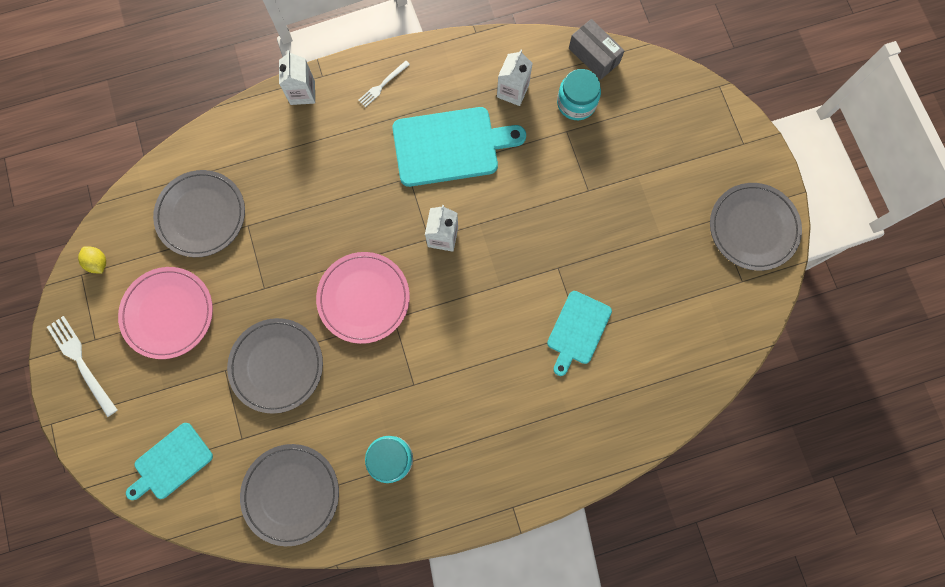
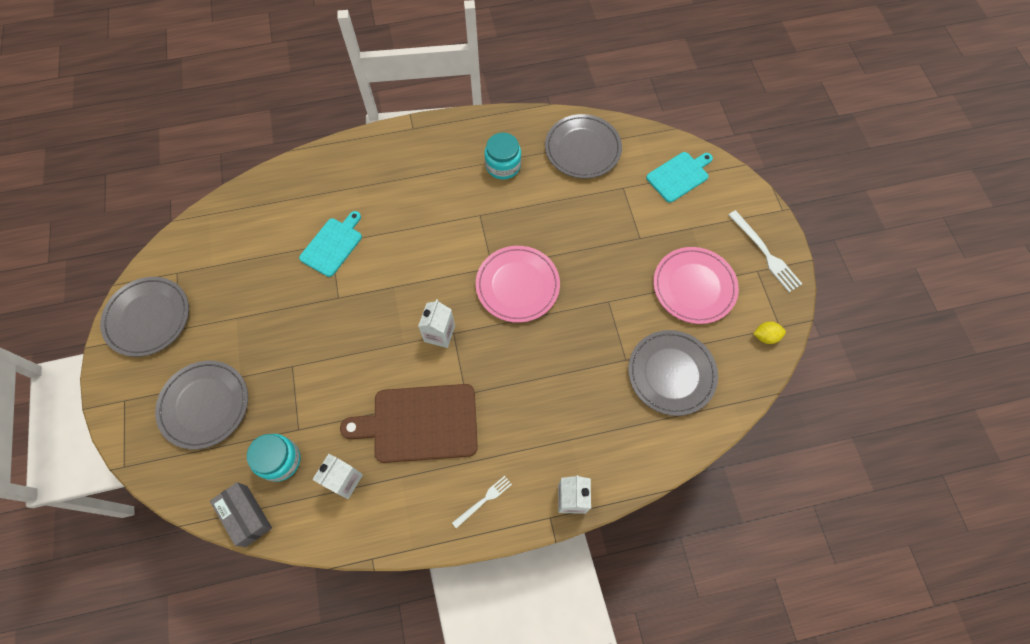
camera: 175 degrees left, 10 degrees down
yellow lemon [78,246,106,274] -> yellow lemon turned 60 degrees counterclockwise [753,321,786,344]
grey plate [227,318,323,414] -> grey plate moved to [155,361,248,449]
turquoise cutting board [392,107,526,187] -> brown cutting board [340,384,478,463]

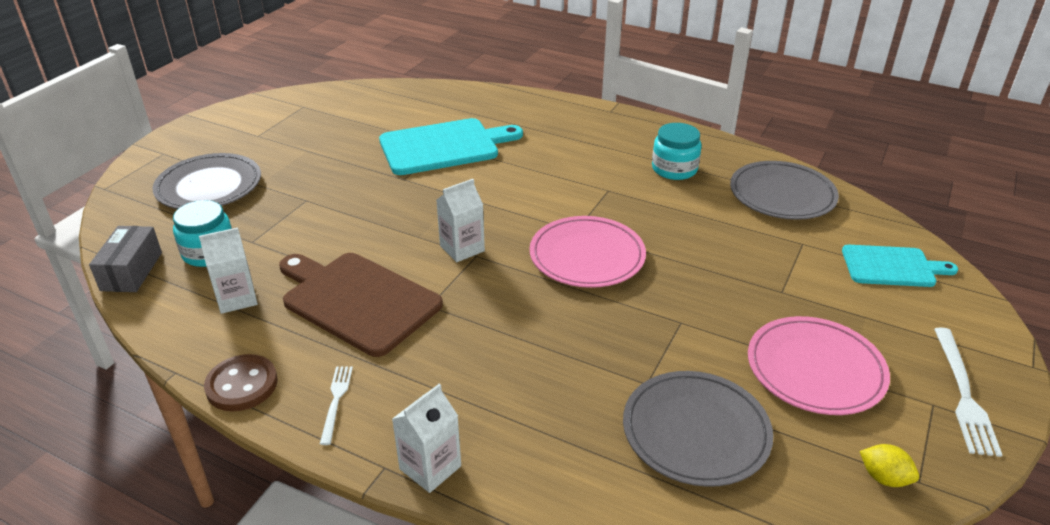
camera: 40 degrees right, 30 degrees down
grey plate [100,277,189,357] -> none
turquoise cutting board [299,211,362,277] -> turquoise cutting board [379,118,523,175], size x1.62
white fork [452,476,512,528] -> white fork turned 90 degrees counterclockwise [320,366,353,445]
none -> brown button [204,354,278,411]

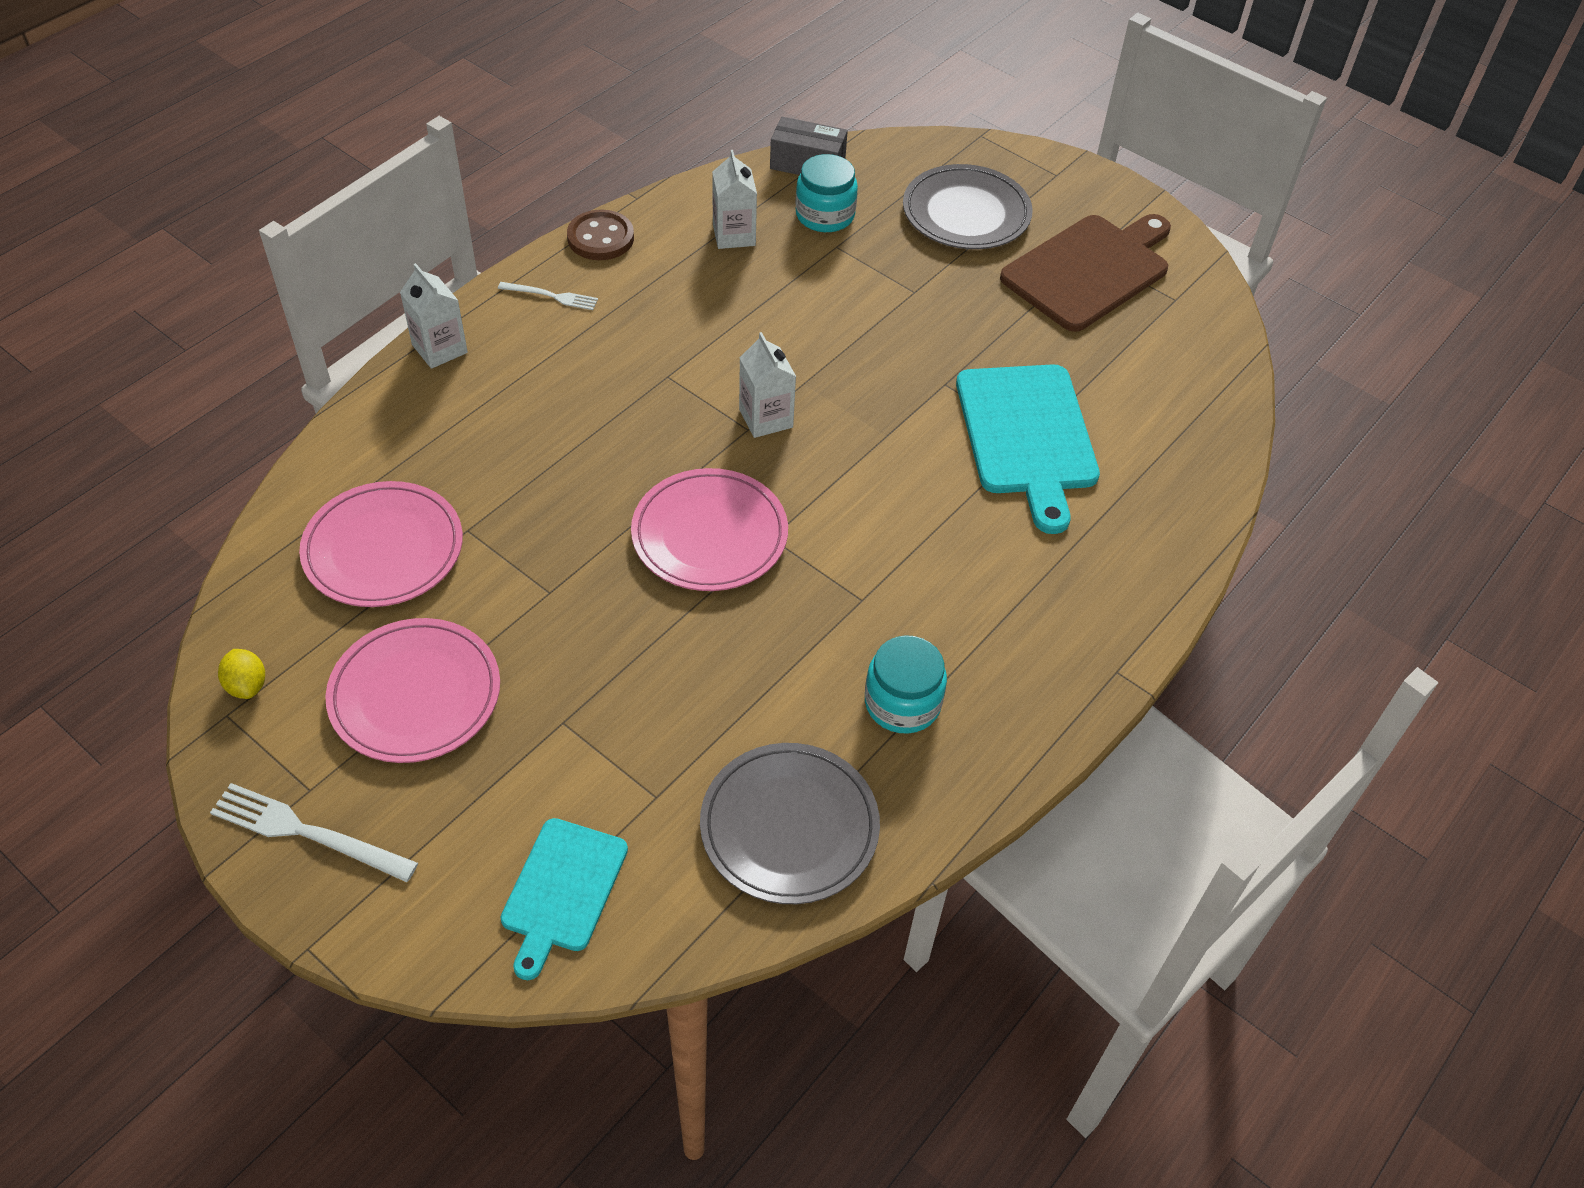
camera: 100 degrees right, 15 degrees up
brown cutting board [279,253,443,357] -> brown cutting board moved to [1000,214,1171,332]
grey plate [623,371,773,487] -> pink plate [299,481,463,607]
yellow lemon [860,444,919,487] -> yellow lemon turned 75 degrees counterclockwise [218,649,265,699]

